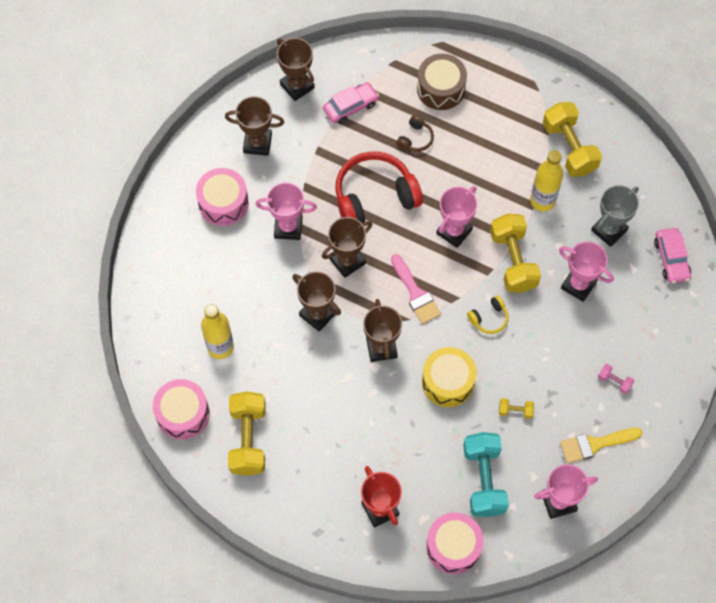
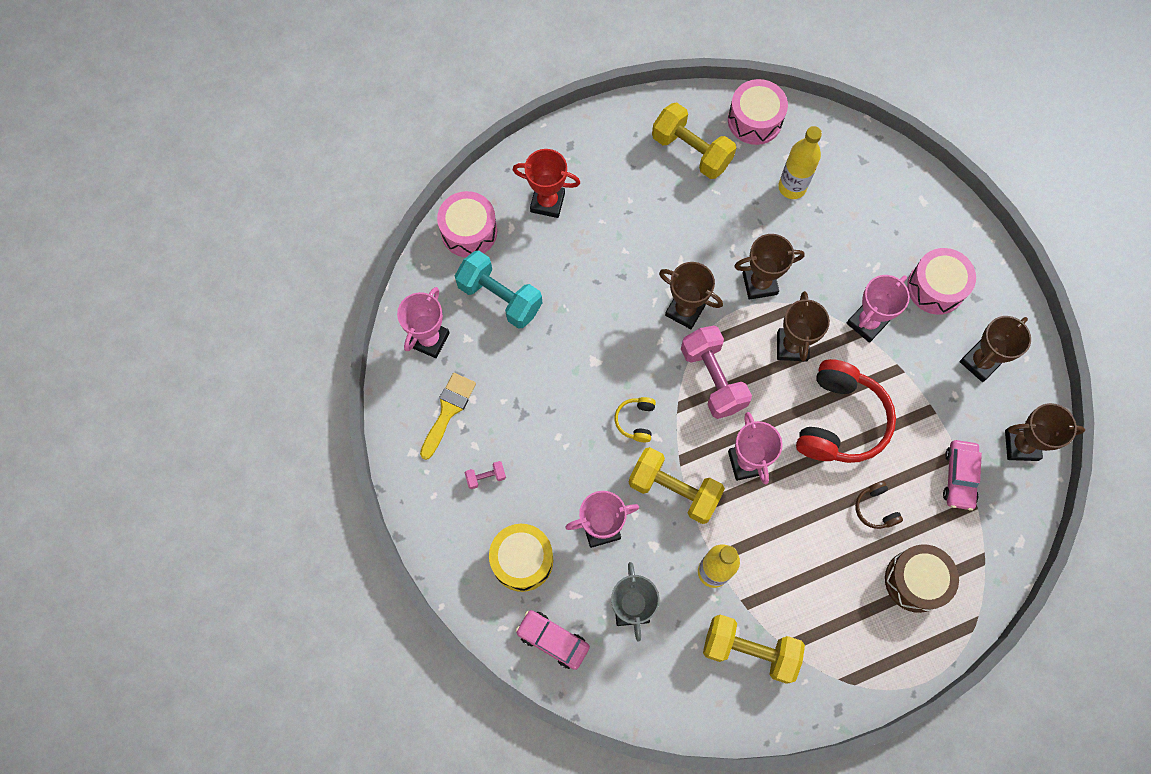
camera: 130 degrees right, 5 degrees up
pink brush [391,254,441,324] -> pink dumbbell [681,326,752,419]
yellow drum [422,347,477,407] -> yellow drum moved to [489,524,553,592]
yellow dumbbell [499,398,534,419] -> none

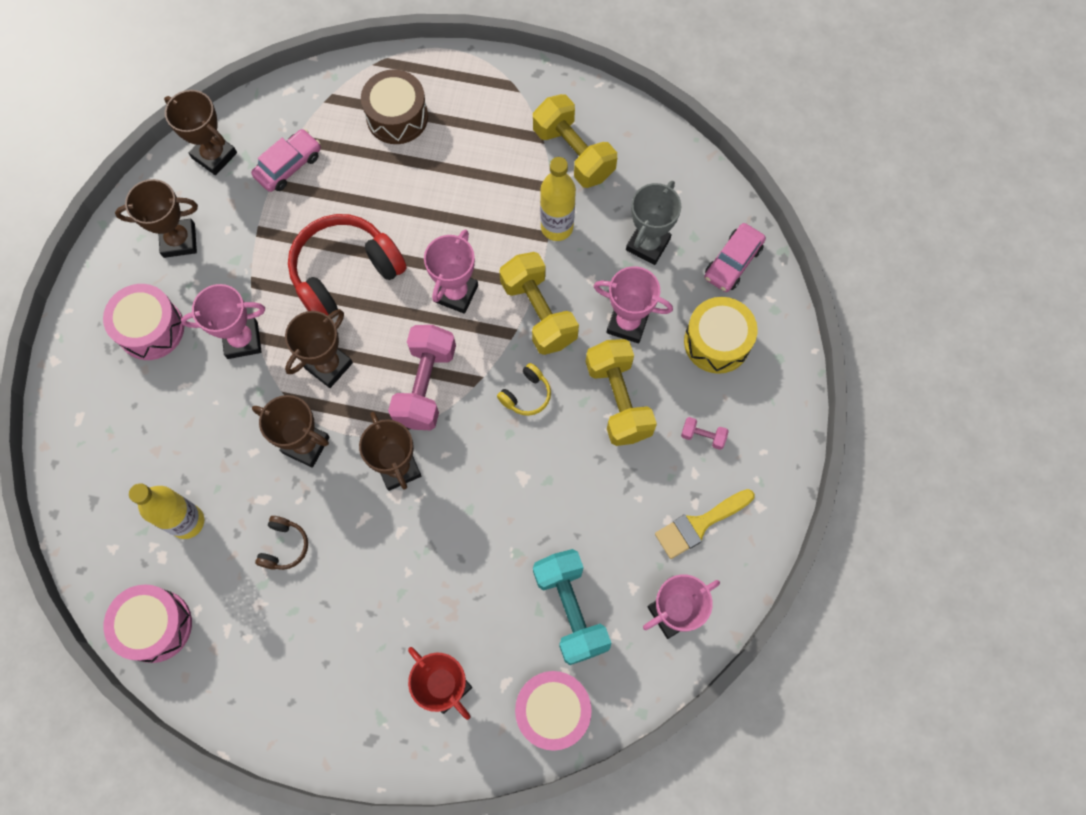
camera: 145 degrees left, 0 degrees up
pink car [516,610,590,670] -> pink car turned 60 degrees clockwise [704,223,766,292]
yellow dumbbell [652,103,736,179] -> yellow dumbbell moved to [586,339,657,446]
brown headphones [855,481,903,529] -> brown headphones moved to [255,516,308,570]

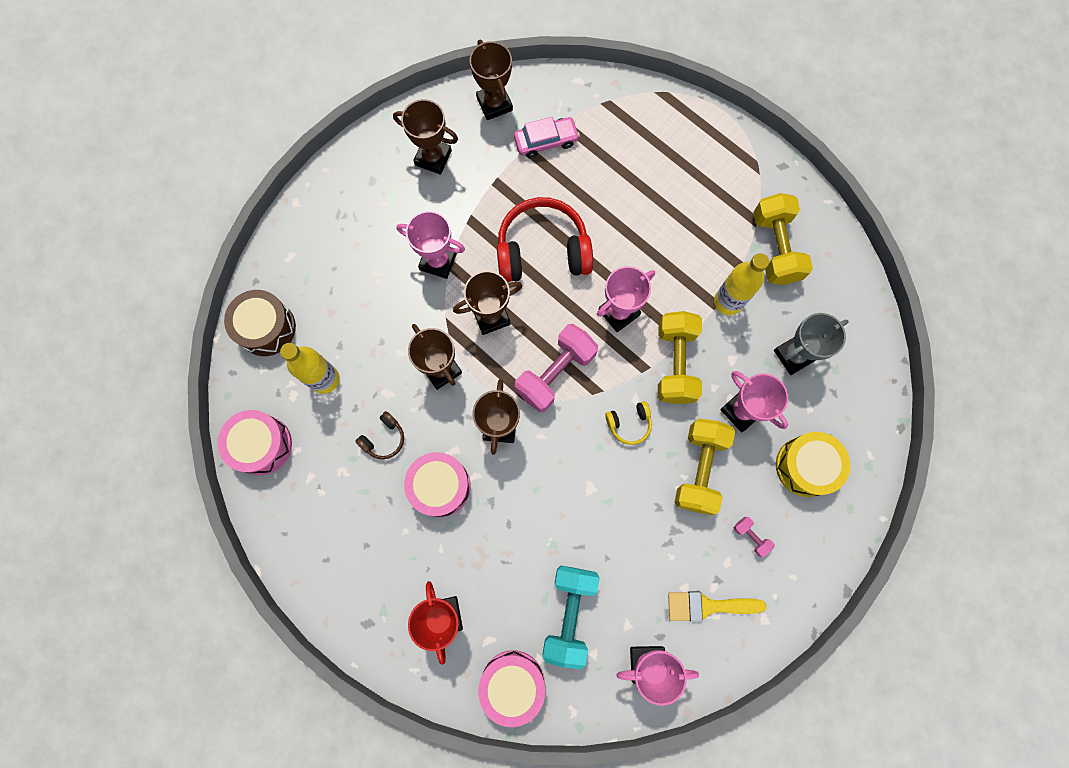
camera: 30 degrees right, 5 degrees up
pink drum [103,284,184,360] -> pink drum moved to [404,452,471,517]
brown drum [361,69,428,144] -> brown drum moved to [224,290,296,356]
pink car [704,223,766,292] -> none

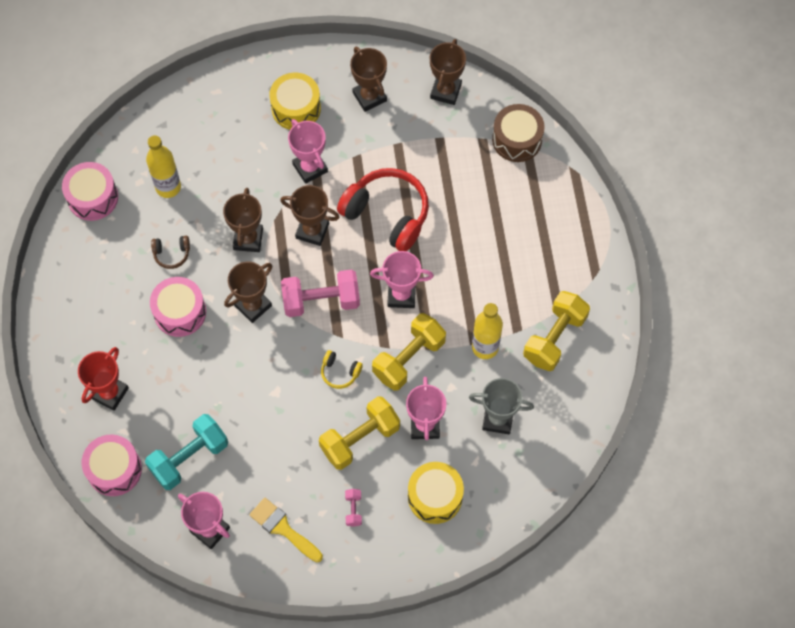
camera: 40 degrees right, 10 degrees down
brown drum [224,290,296,356] -> brown drum moved to [492,104,545,162]
pink car [514,117,580,158] -> none
none -> yellow drum [269,73,321,130]

